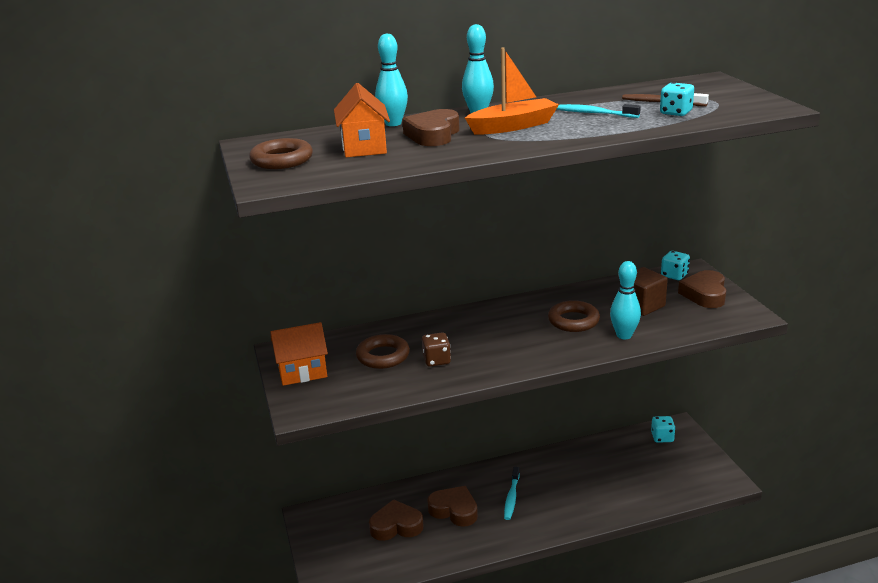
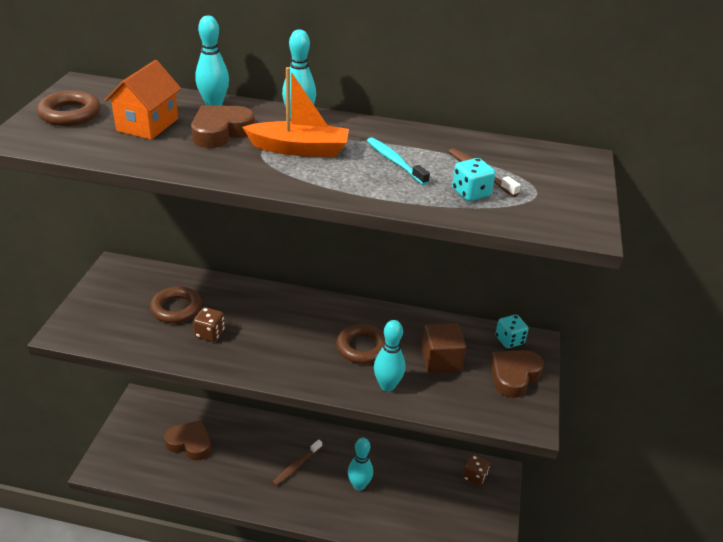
camera: 25 degrees right, 10 degrees up
orange house [270,322,328,386] -> none
brown heart [427,486,478,527] -> none
turquoise toothbrush [504,467,520,520] -> brown toothbrush [272,440,322,486]
turquoise dice [651,416,676,443] -> brown dice [463,455,490,486]
none -> turquoise bowling pin [348,438,373,491]

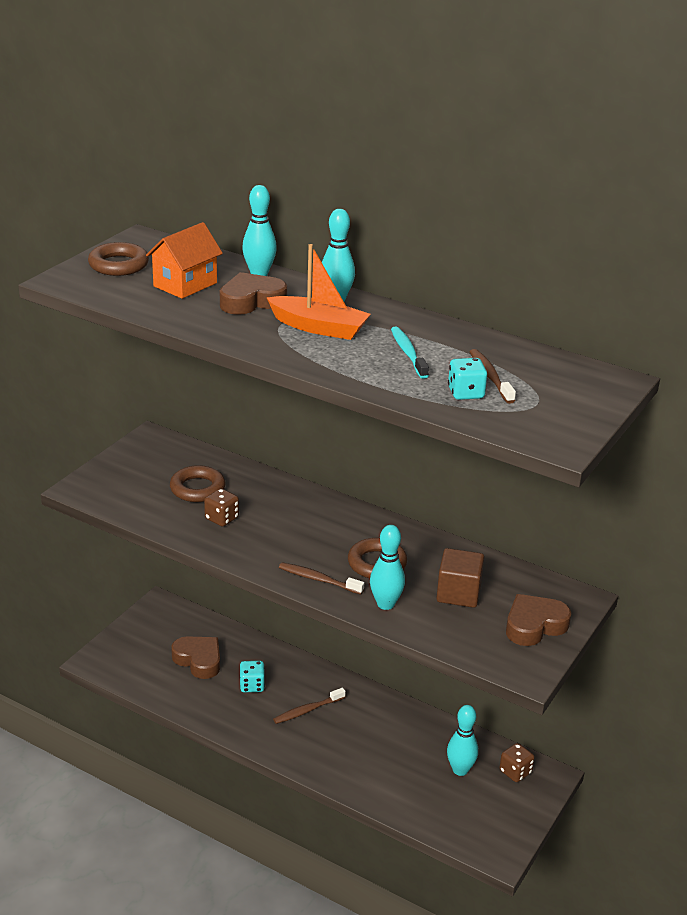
camera: 20 degrees right, 5 degrees down
turquoise bowling pin [348,438,373,491] -> turquoise bowling pin moved to [447,705,478,776]
turquoise dice [495,315,528,348] -> turquoise dice moved to [240,661,265,692]
none -> brown toothbrush [279,562,364,594]

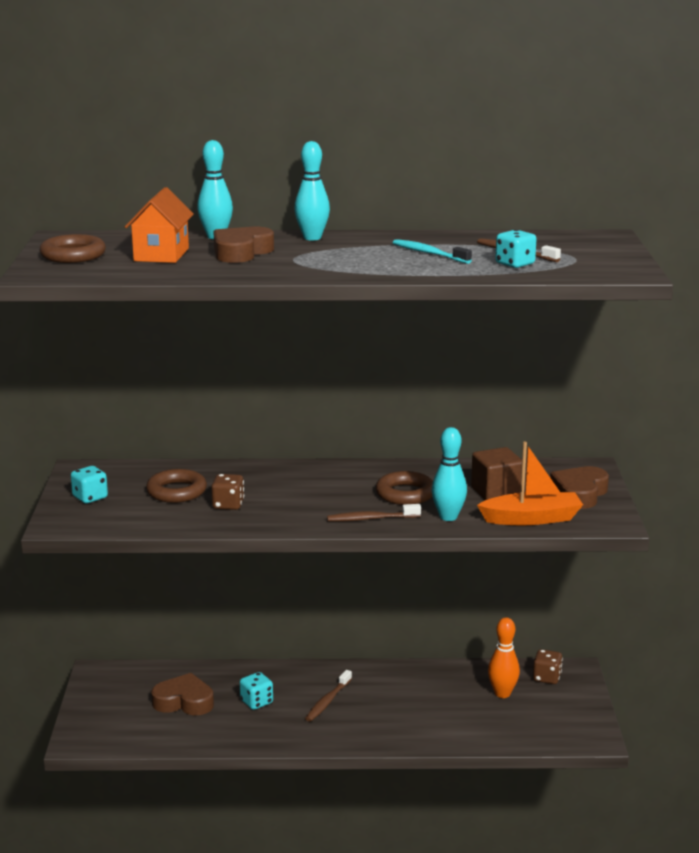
camera: 30 degrees left, 10 degrees down
orange boat [266,244,371,340] -> orange boat moved to [477,441,583,525]
turquoise bowling pin [447,705,478,776] -> orange bowling pin [488,617,520,698]
none -> turquoise dice [71,466,108,503]

